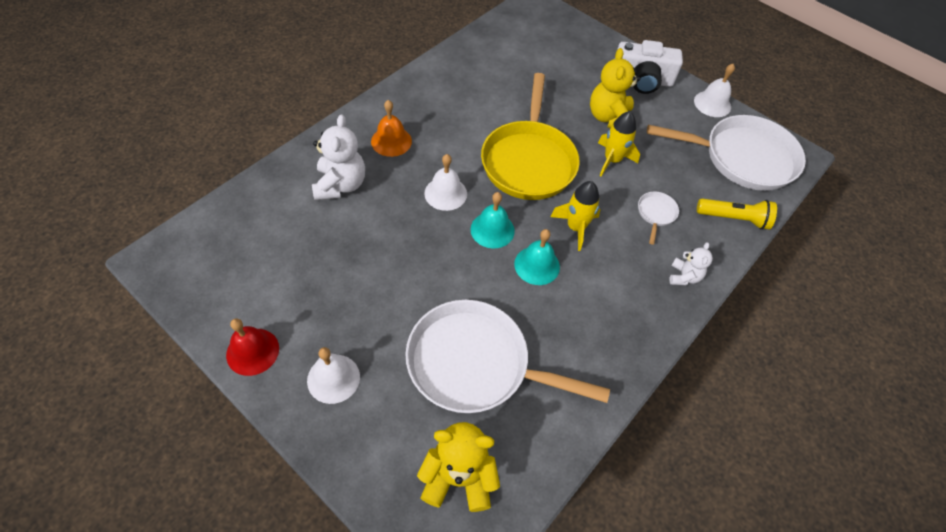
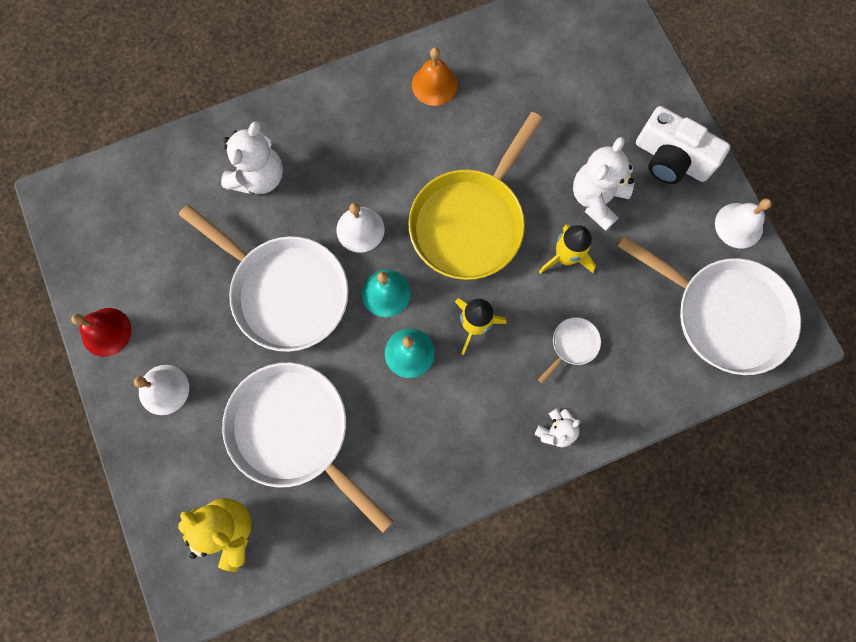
camera: 30 degrees right, 20 degrees up
orange bell [371,100,412,157] -> orange bell moved to [412,47,457,106]
yellow teddy bear [590,48,640,128] -> white teddy bear [573,137,634,231]
yellow flashlight [697,199,777,229] -> none
none -> white pan [179,205,349,352]

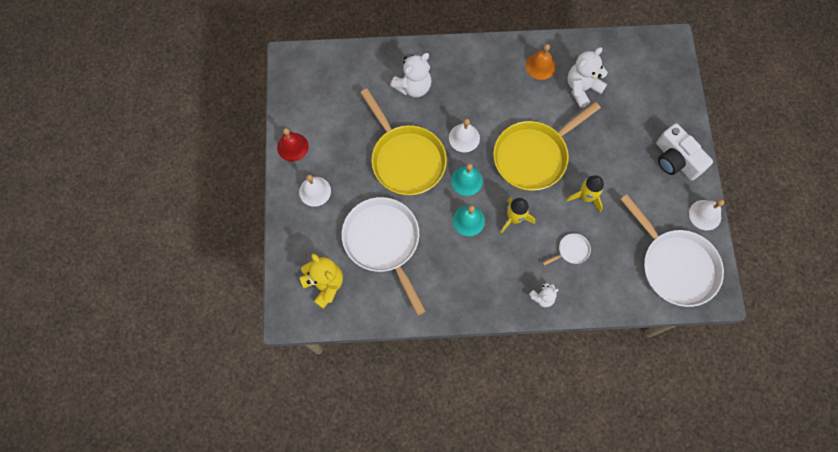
camera: 20 degrees right, 5 degrees down
white pan [179,205,349,352] -> yellow pan [360,89,447,196]
white teddy bear [573,137,634,231] -> white teddy bear moved to [567,47,608,108]

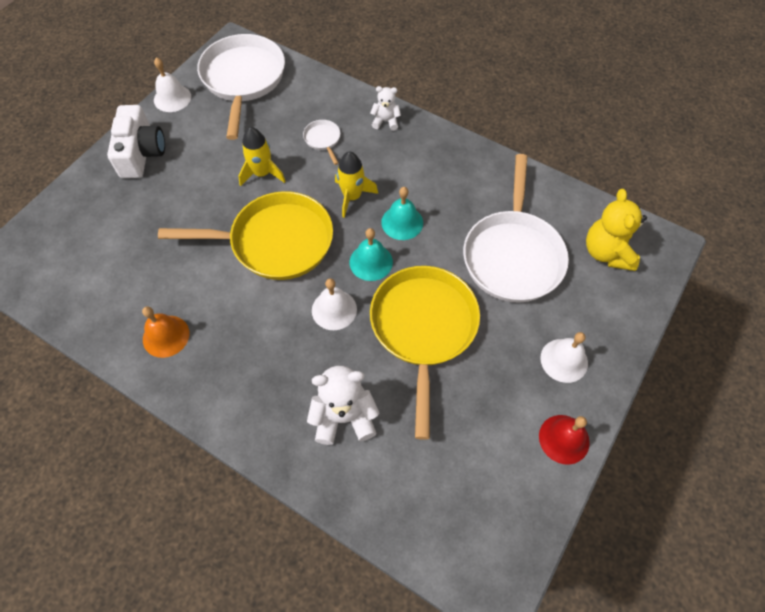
camera: 145 degrees left, 10 degrees down
white pan [542,233,591,266] -> white pan turned 60 degrees clockwise [303,120,340,165]
white teddy bear [567,47,608,108] -> none

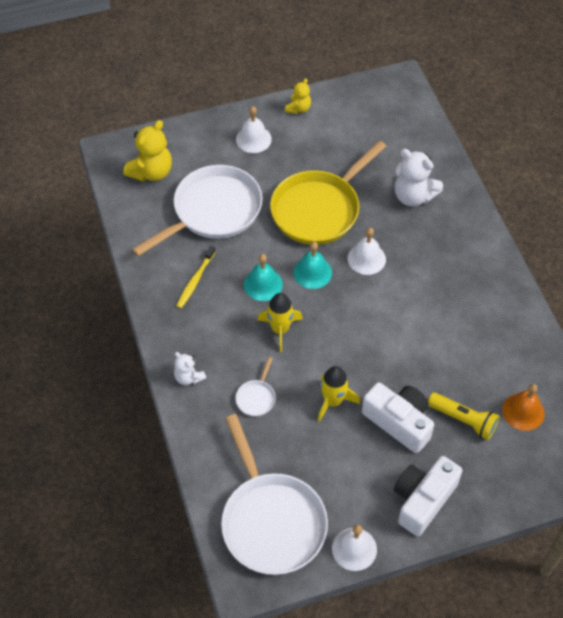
camera: 140 degrees left, 5 degrees down
orange bell [142,306,189,358] -> orange bell moved to [502,384,545,431]
yellow pan [158,191,333,280] -> none
white pan [197,34,285,140] -> white pan turned 60 degrees counterclockwise [221,414,328,575]
red bell [539,415,590,465] -> yellow teddy bear [285,78,311,114]
none -> yellow toothbrush [176,246,216,308]
none -> white camera [362,382,434,453]
none -> yellow flashlight [428,392,500,440]

